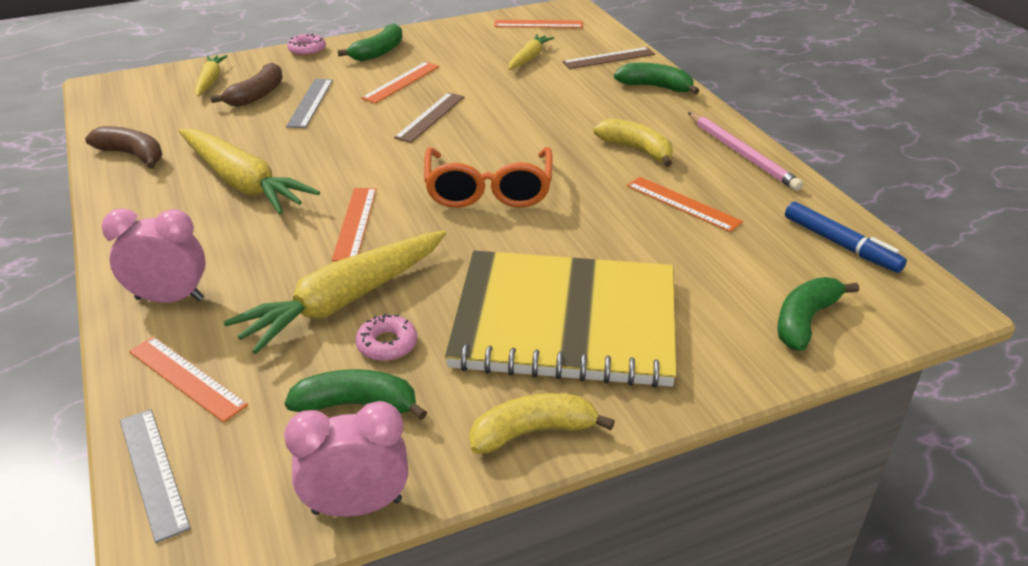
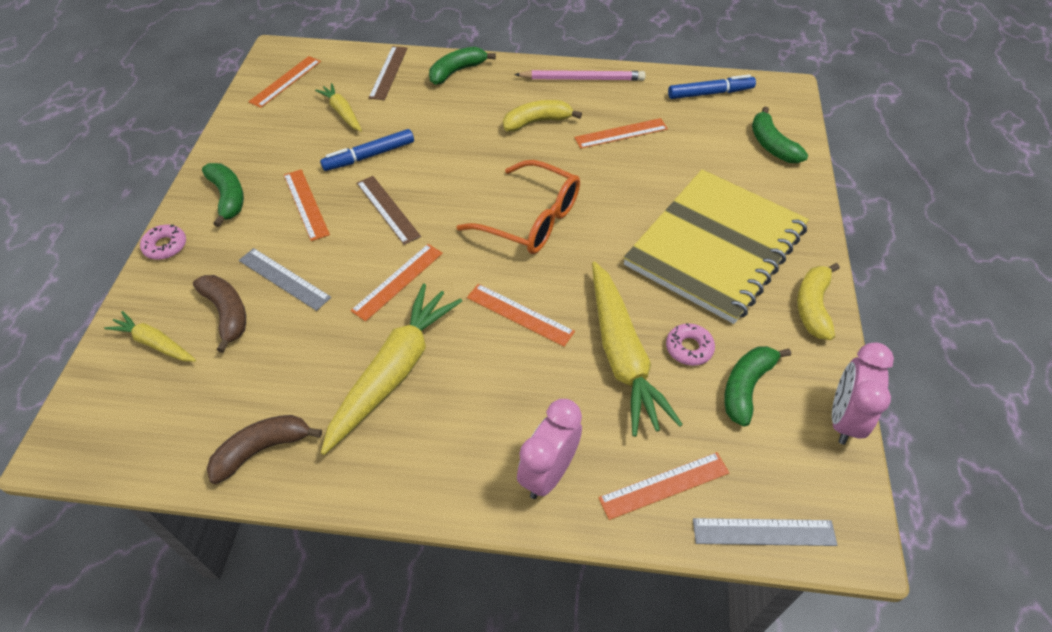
camera: 60 degrees left, 15 degrees up
yellow carrot [179,129,320,214] -> yellow carrot turned 45 degrees counterclockwise [321,283,462,455]
none -> blue marker [320,129,414,171]
none -> orange ruler [351,244,443,322]

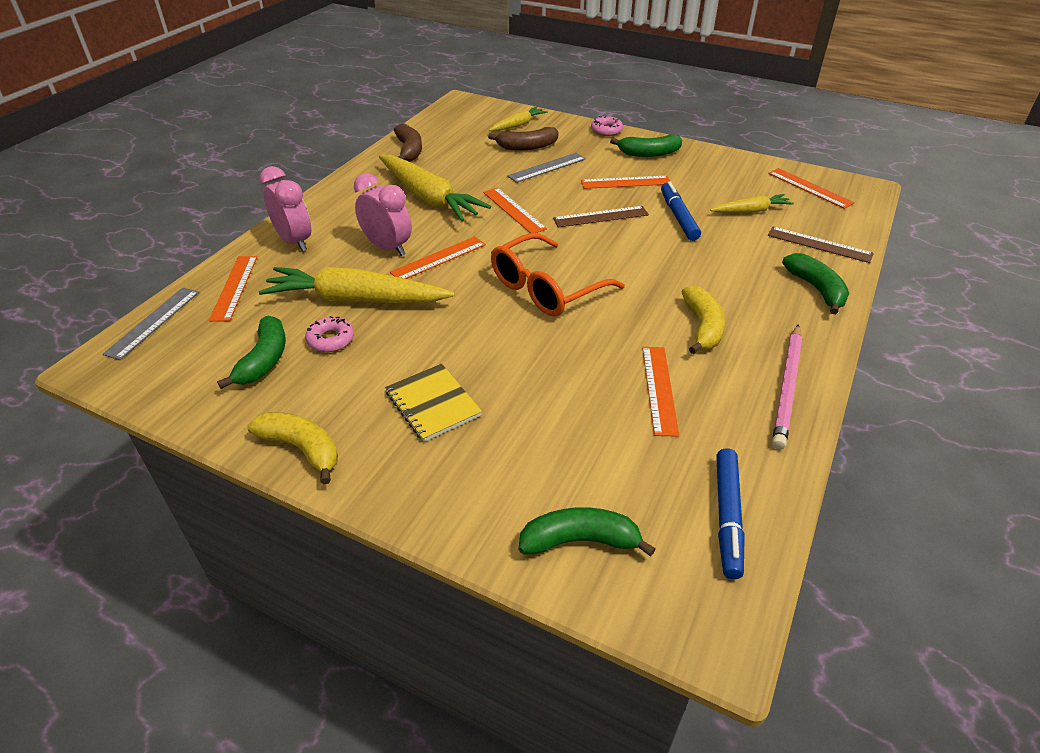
camera: 110 degrees right, 10 degrees down
yellow notebook [623,169,809,324] -> yellow notebook [385,364,482,442], size x0.44
green banana [724,346,791,427] -> green banana turned 45 degrees clockwise [217,316,286,389]
pink clock [832,342,894,445] -> pink clock moved to [354,173,412,256]

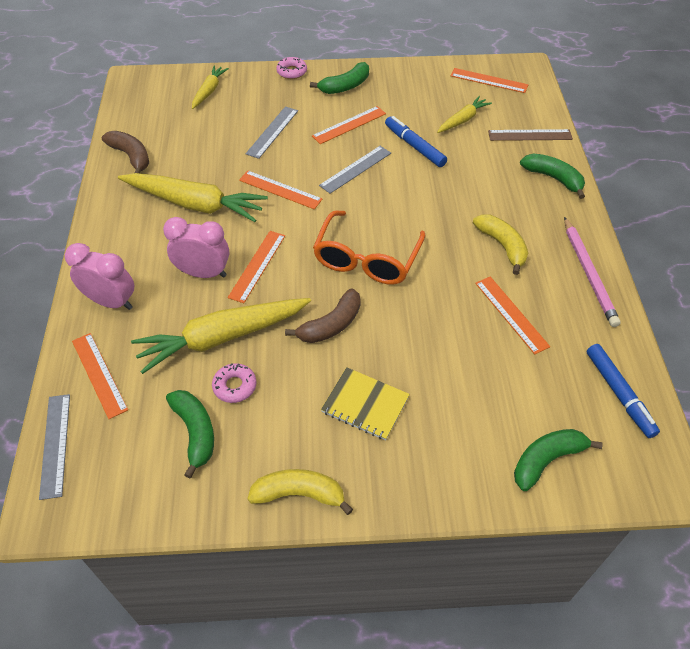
camera: 30 degrees left, 10 degrees up
brown banana [488,127,558,151] -> brown banana moved to [285,288,361,343]
brown ruler [553,206,649,227] -> grey ruler [319,146,391,194]

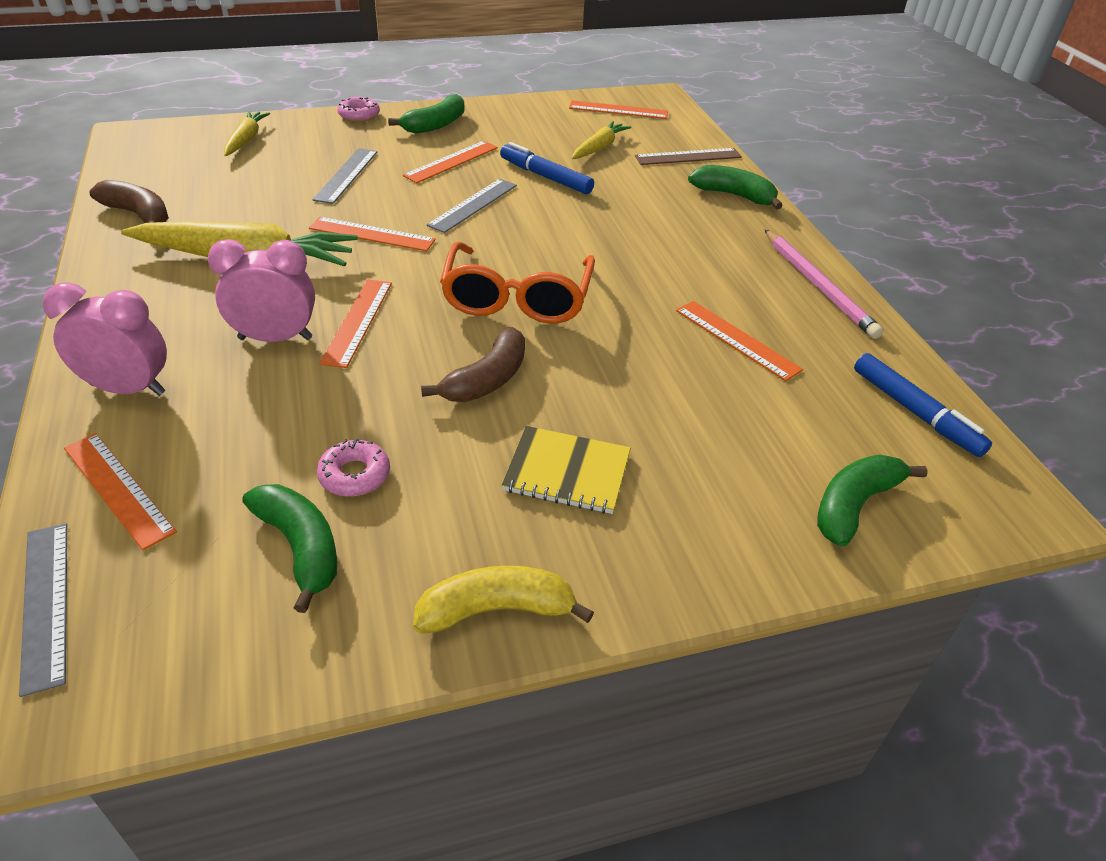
camera: 15 degrees left, 10 degrees down
yellow carrot [131,298,311,374] -> none
yellow banana [473,214,528,275] -> none

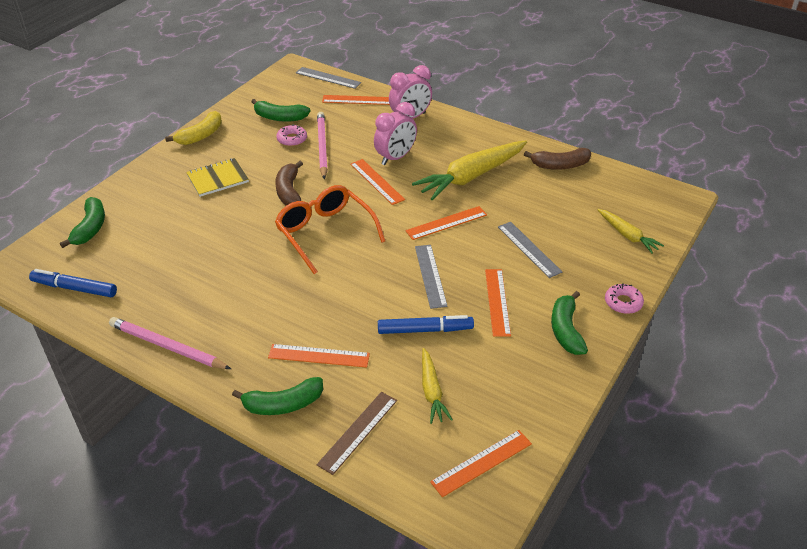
camera: 140 degrees right, 0 degrees up
orange ruler [676,301,803,381] -> orange ruler moved to [268,344,370,368]
none -> pink pencil [317,112,328,179]

